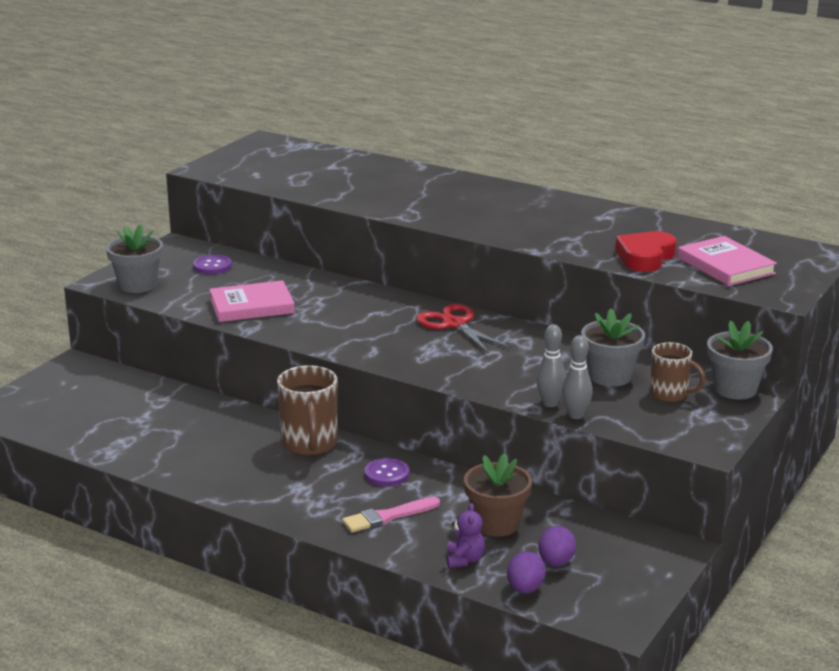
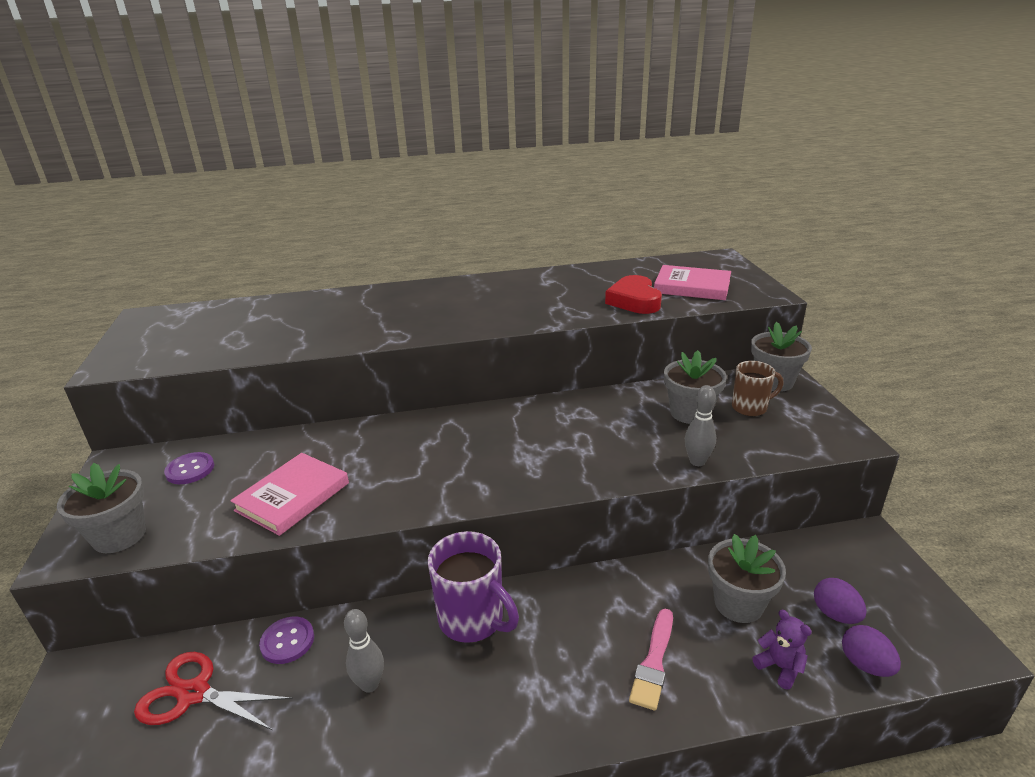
camera: 40 degrees left, 5 degrees up
brown mug [277,365,337,456] -> purple mug [428,531,519,643]
purple button [364,458,409,486] -> purple button moved to [259,617,314,664]
red scissors [416,304,511,353] -> red scissors moved to [134,652,293,730]
brown flower pot [464,453,532,537] -> grey flower pot [708,534,786,623]
grey bowling pin [562,335,593,419] -> grey bowling pin moved to [344,609,384,693]

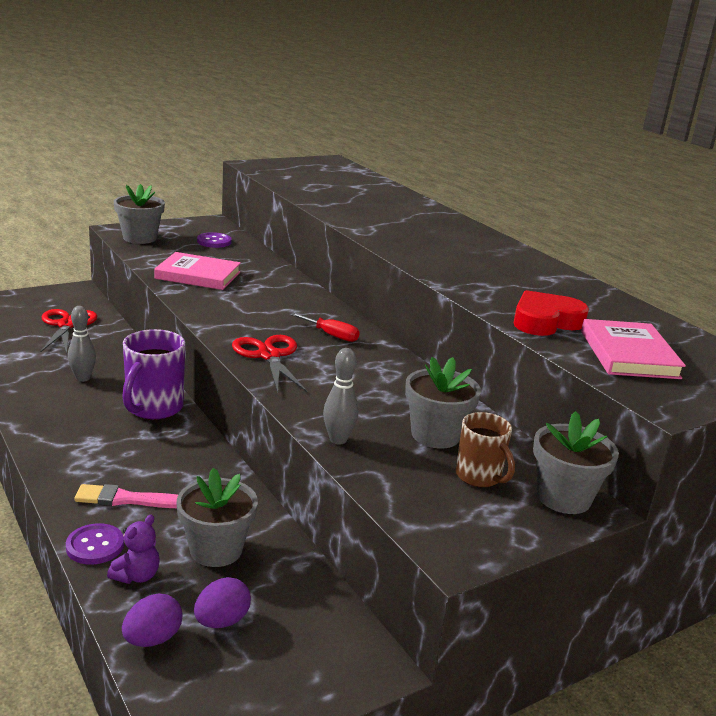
camera: 65 degrees right, 5 degrees down
purple button [259,617,314,664] -> purple button moved to [66,523,124,564]
none -> red scissors [232,335,308,393]
none -> red screwdriver [290,313,360,342]

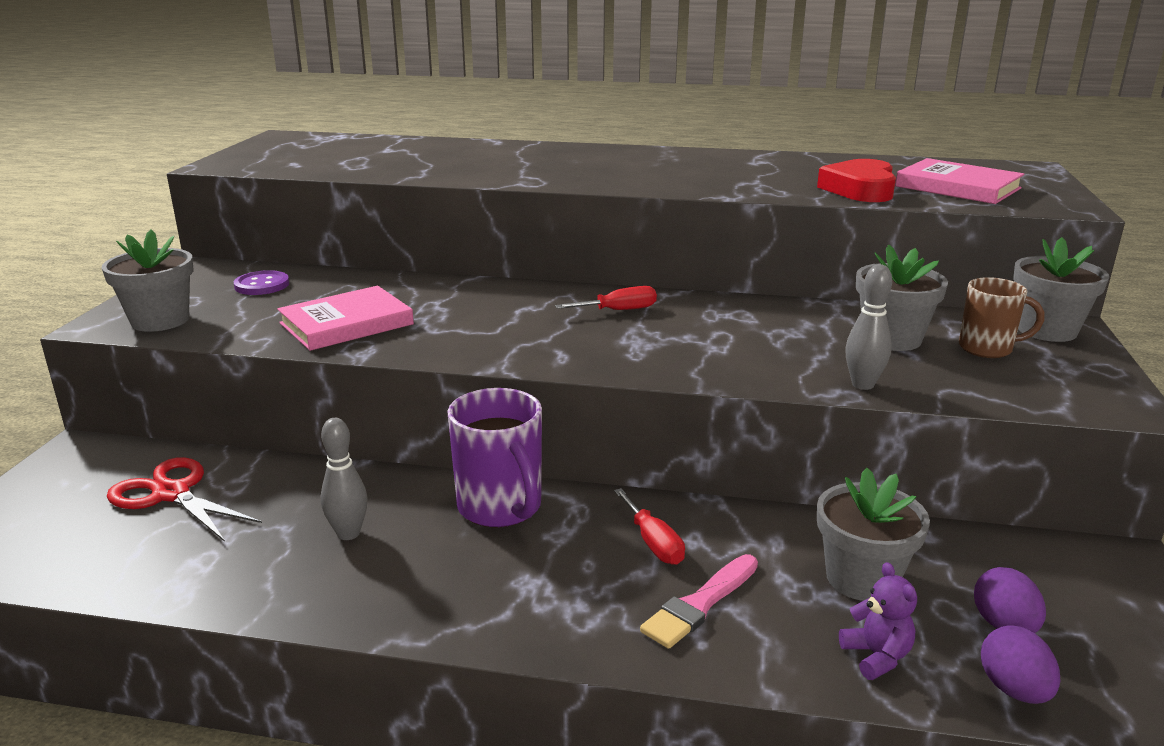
camera: 45 degrees left, 0 degrees up
purple button [66,523,124,564] -> none
red scissors [232,335,308,393] -> none
none -> red screwdriver [614,488,685,565]

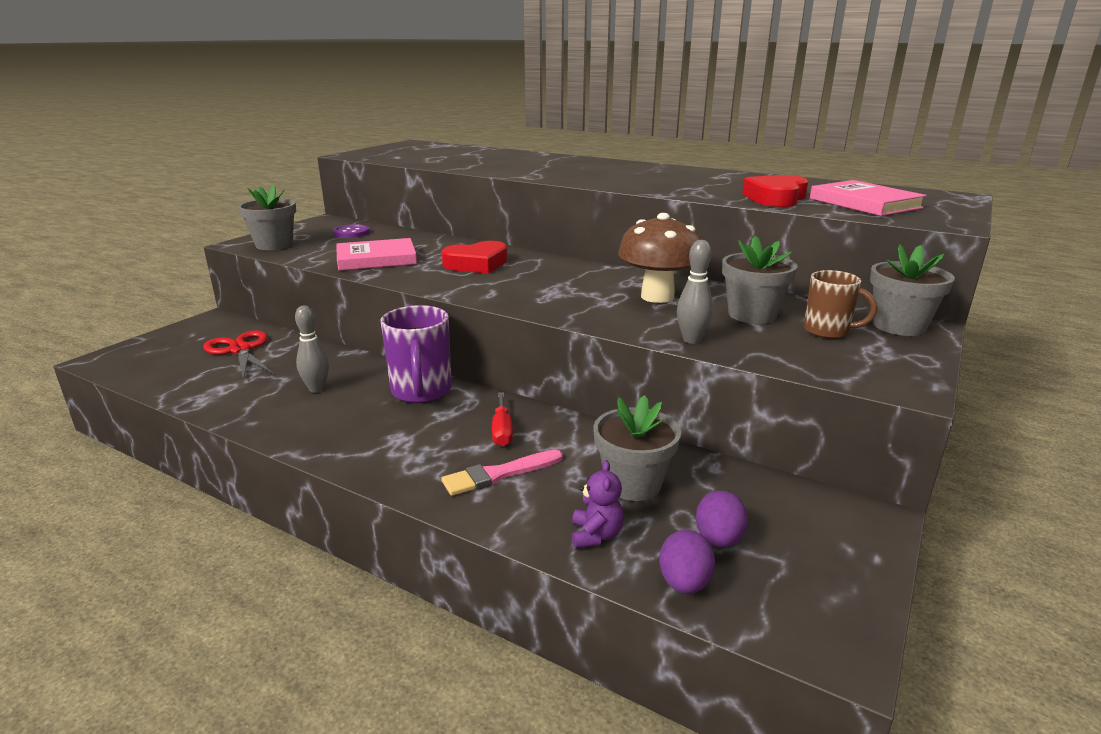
camera: 20 degrees right, 0 degrees up
red screwdriver [555,286,657,310] -> none
none -> red heart [442,241,508,274]
none -> brown mushroom [618,213,701,303]

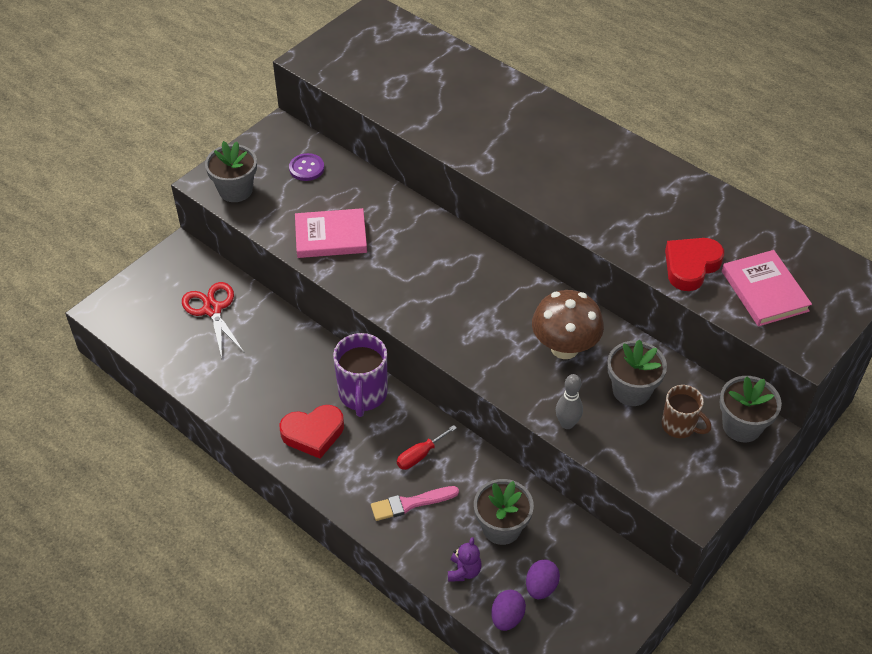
camera: 10 degrees right, 25 degrees up
grey bowling pin [295,305,329,393] -> none
red heart [442,241,508,274] -> red heart moved to [280,405,344,459]
red screwdriver [492,392,513,447] -> red screwdriver turned 45 degrees clockwise [397,425,457,470]

